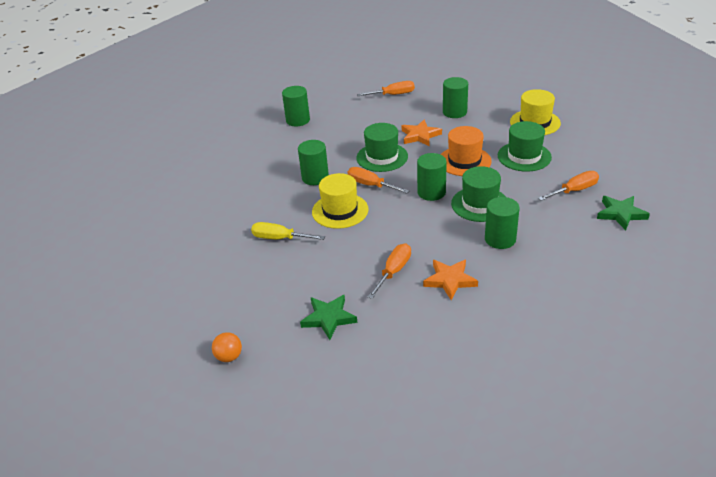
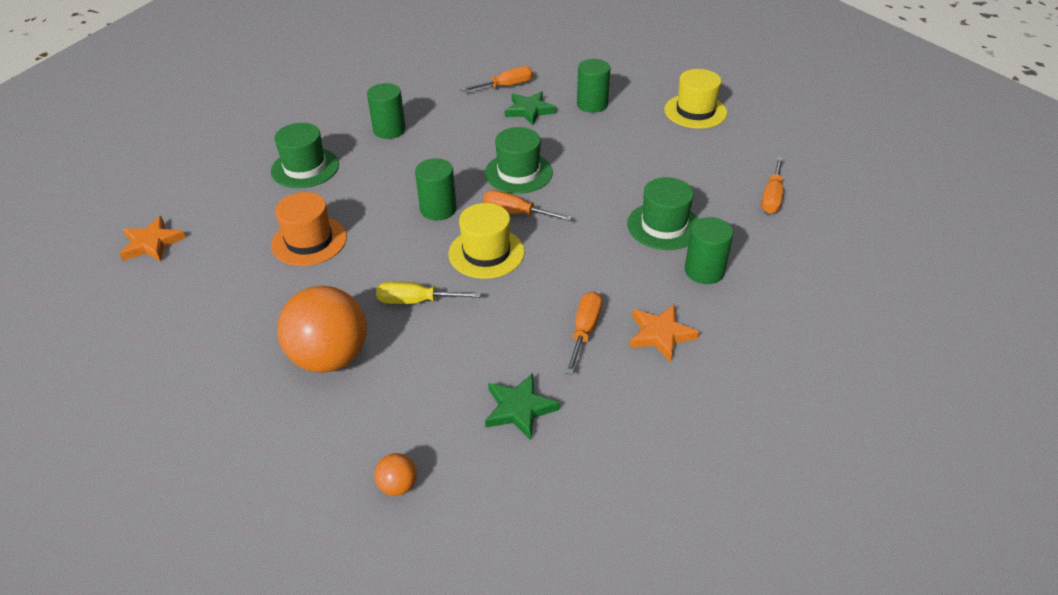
camera: 15 degrees left, 5 degrees up
orange star [402,120,442,146] -> orange star moved to [119,216,186,262]
green cylinder [417,153,447,201] -> none
orange hat [441,126,492,176] -> orange hat moved to [271,192,347,266]
green hat [498,121,552,172] -> green hat moved to [271,123,339,188]
orange screwdriver [538,171,599,201] -> orange screwdriver turned 150 degrees clockwise [761,157,783,213]
green star [597,196,650,230] -> green star moved to [505,91,556,125]
none -> orange ball [277,286,367,373]

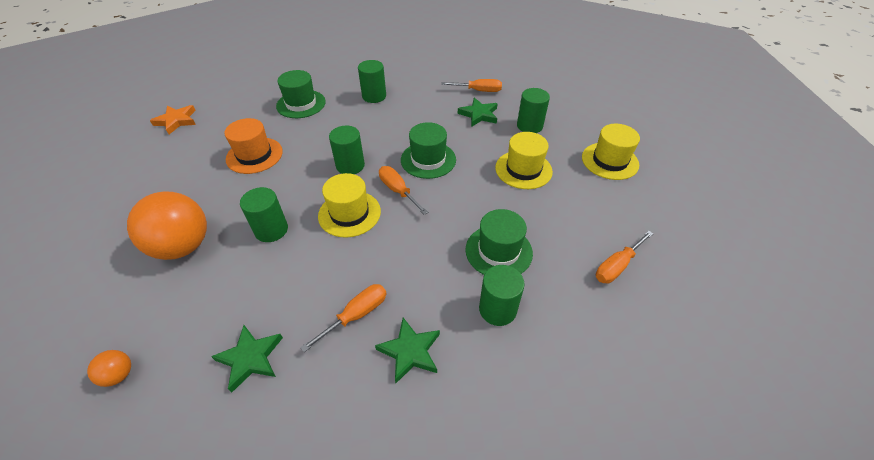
camera: 30 degrees right, 5 degrees up
yellow screwdriver [376,281,481,304] -> green cylinder [240,187,288,242]
orange star [629,305,699,362] -> green star [375,318,440,383]
none -> yellow hat [495,132,553,189]

